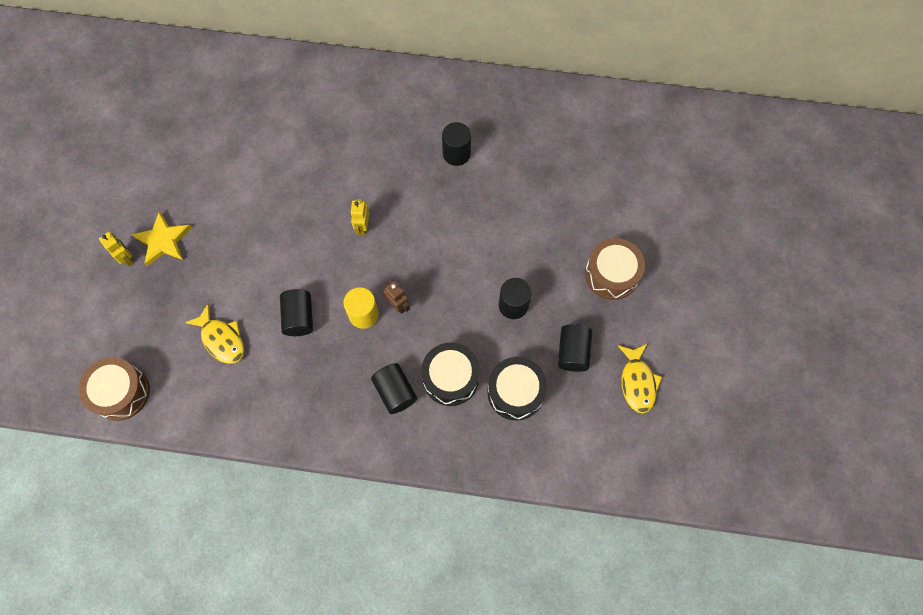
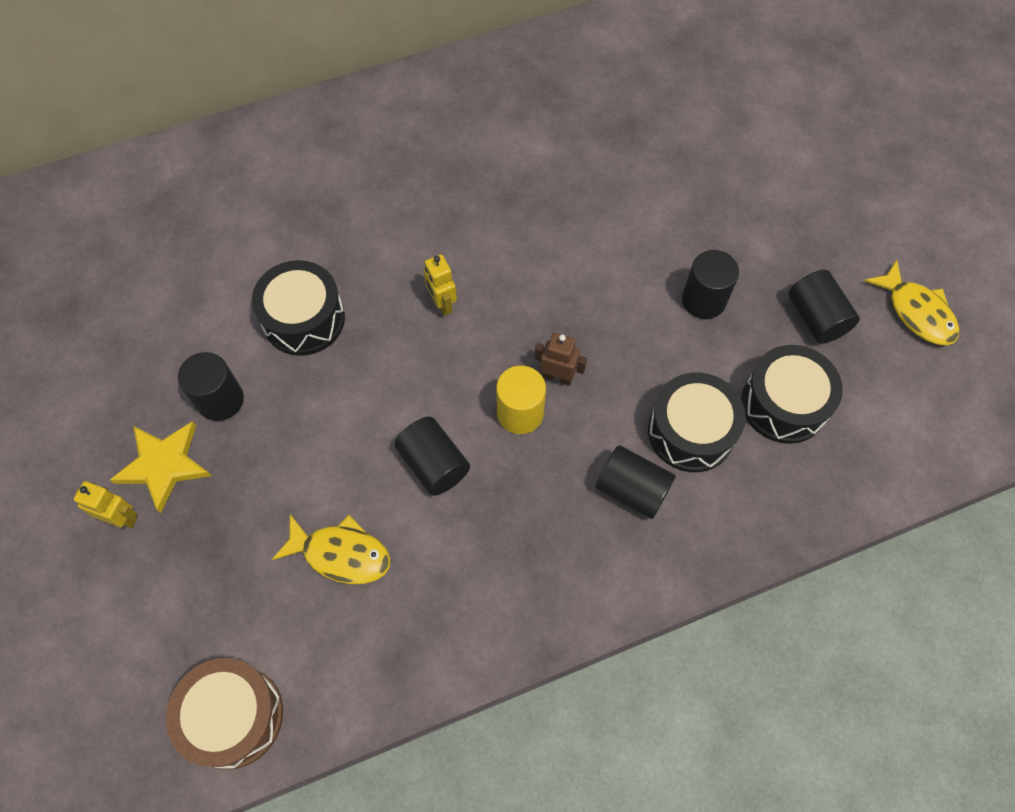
camera: 30 degrees left, 5 degrees down
black cylinder [442,122,471,166] -> black cylinder moved to [178,352,244,421]
brown drum [585,238,645,300] -> none
none -> black drum [252,260,345,356]

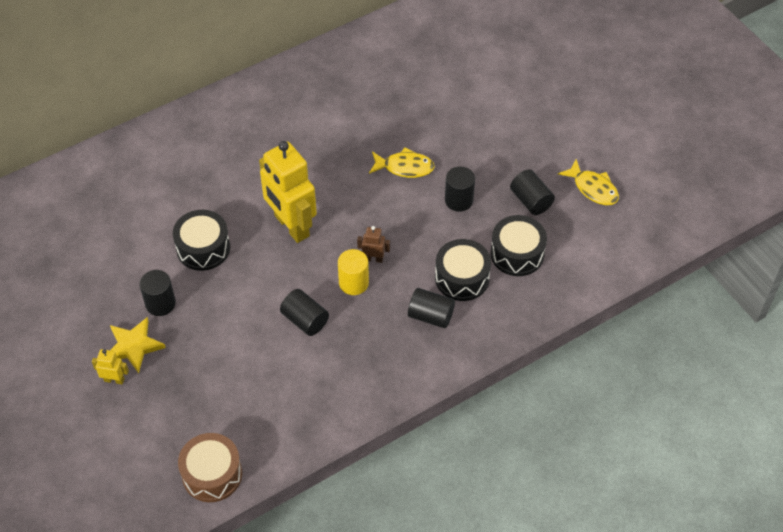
camera: 10 degrees left, 10 degrees down
yellow fish [272,514,390,584] -> yellow fish moved to [369,147,435,178]
yellow robot [423,254,457,316] -> yellow robot [259,141,317,243], size x2.39

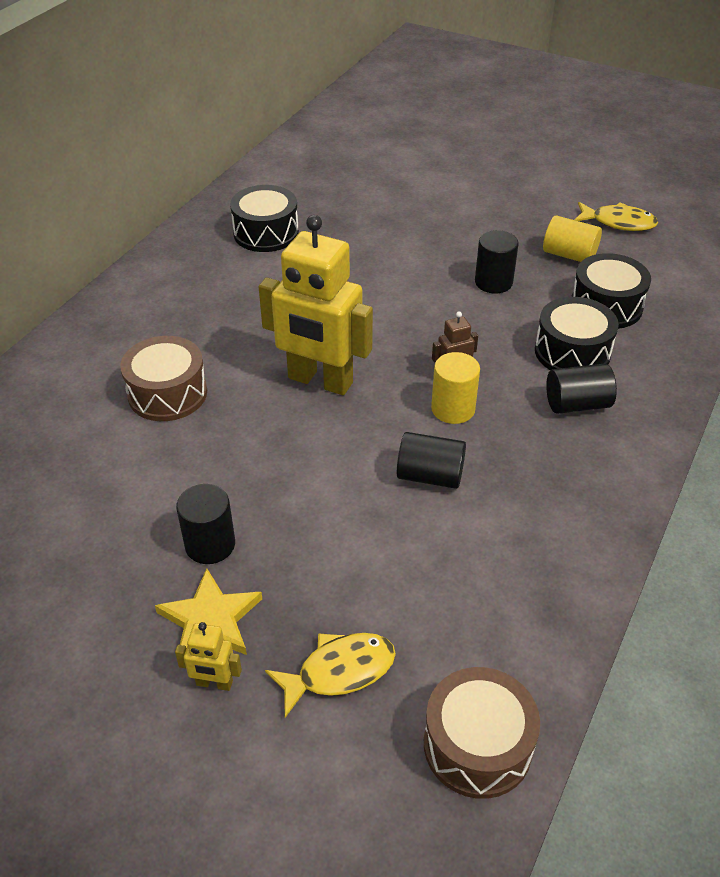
camera: 30 degrees left, 10 degrees down
yellow robot [92,349,129,385] -> yellow robot turned 150 degrees counterclockwise [175,622,242,691]
black drum [173,210,230,271] -> black drum moved to [230,185,299,252]
yellow fish [369,147,435,178] -> yellow fish moved to [265,633,396,718]
black cylinder [510,169,555,215] -> yellow cylinder [543,215,602,262]
none -> brown drum [120,336,207,421]

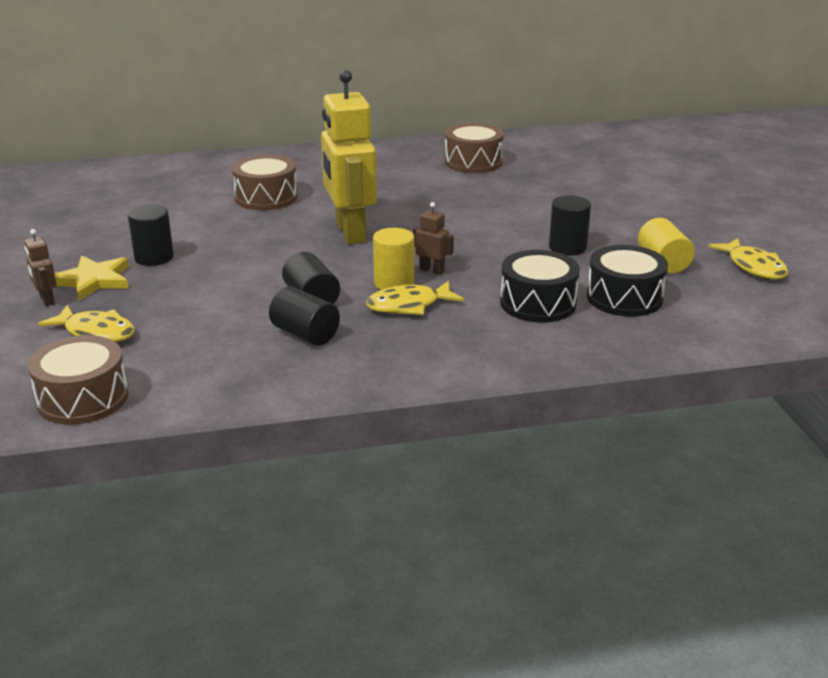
camera: 50 degrees right, 15 degrees down
yellow robot [175,622,242,691] -> brown robot [24,229,57,306]
black drum [230,185,299,252] -> brown drum [445,123,504,173]
black cylinder [546,364,617,414] -> black cylinder moved to [269,286,340,346]
none -> yellow fish [366,281,464,315]

